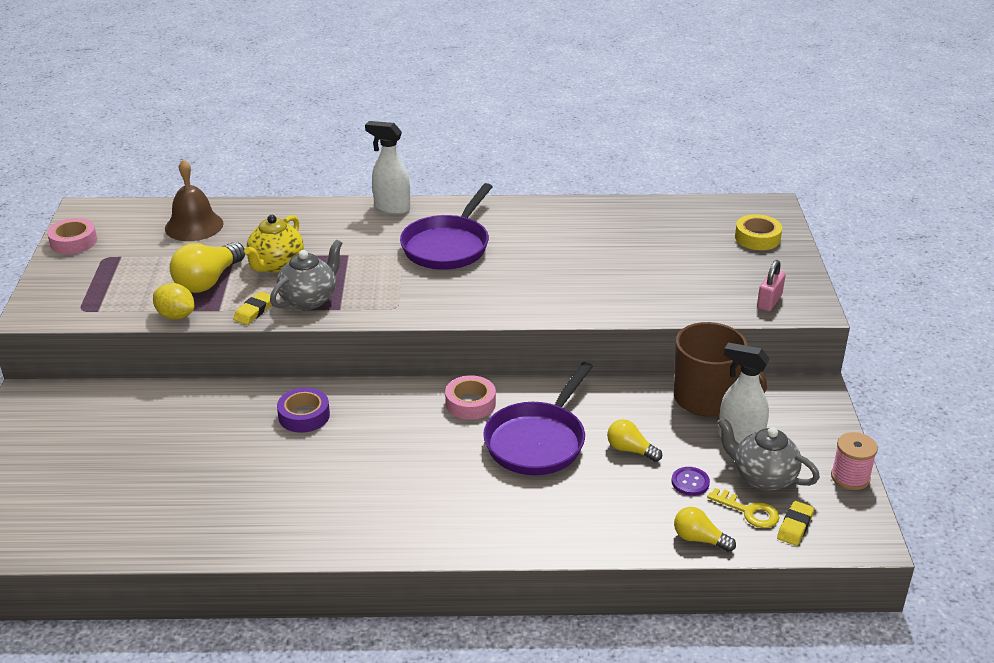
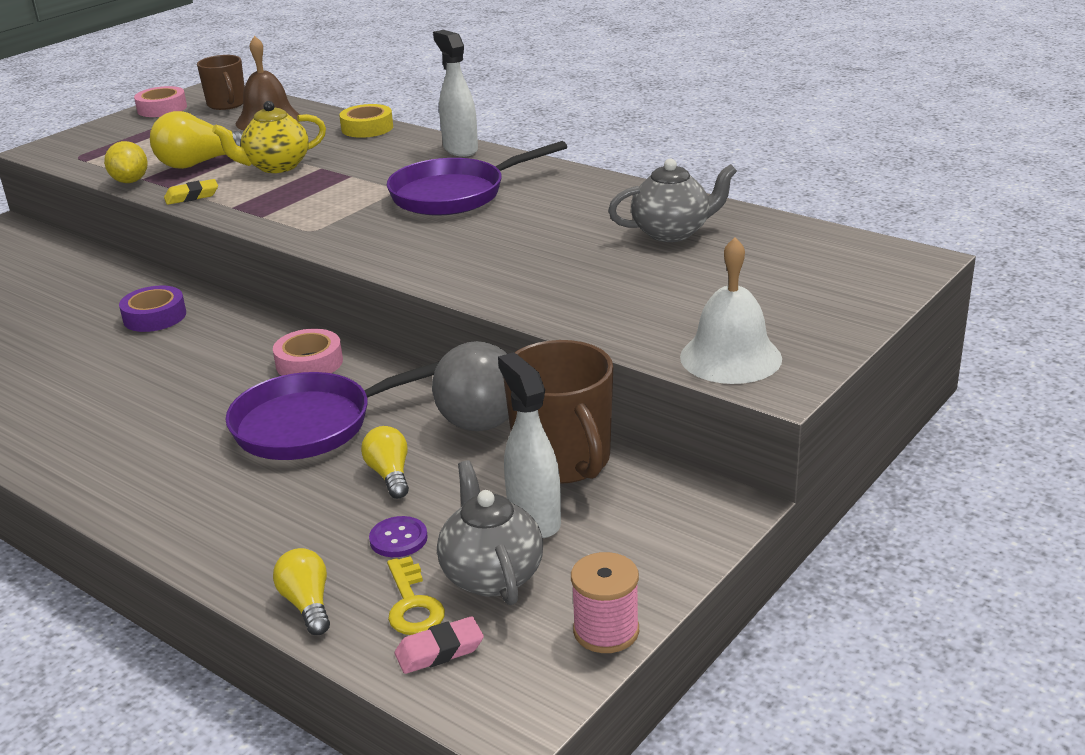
camera: 40 degrees right, 5 degrees down
grey teapot [270,240,342,310] -> grey teapot moved to [608,159,737,242]
yellow tape [735,214,782,250] -> yellow tape moved to [339,104,393,138]
pink padlock [757,260,786,311] -> white bell [680,237,782,384]
yellow eraser [777,501,814,546] -> pink eraser [395,616,484,674]
none -> brown mug [197,55,245,110]
none -> grey ball [432,341,509,431]

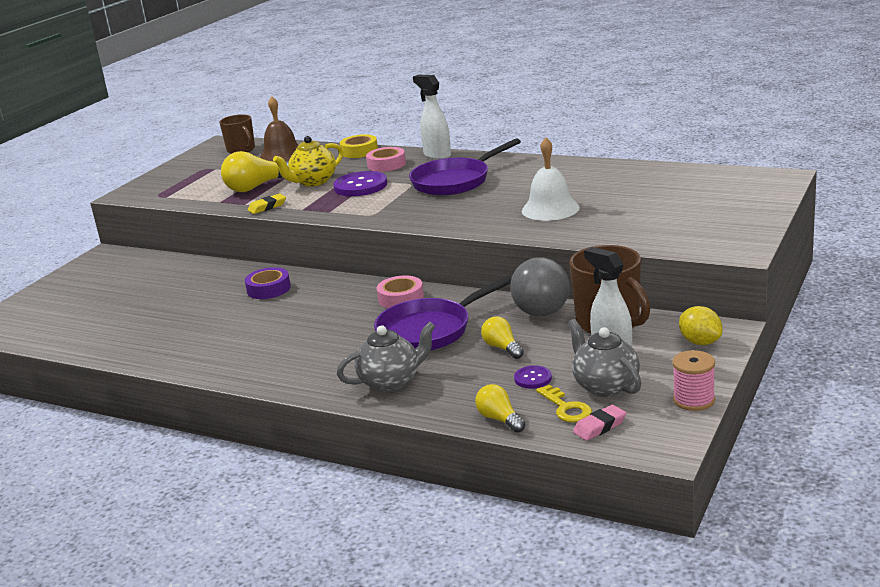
camera: 10 degrees left, 5 degrees down
yellow lemon [104,141,148,183] -> yellow lemon moved to [679,306,722,345]
pink tape [134,86,187,117] -> pink tape moved to [366,147,406,172]
grey teapot [608,159,737,242] -> grey teapot moved to [337,322,436,392]
white bell [680,237,782,384] -> white bell moved to [522,137,580,221]
none -> purple button [333,171,387,196]

